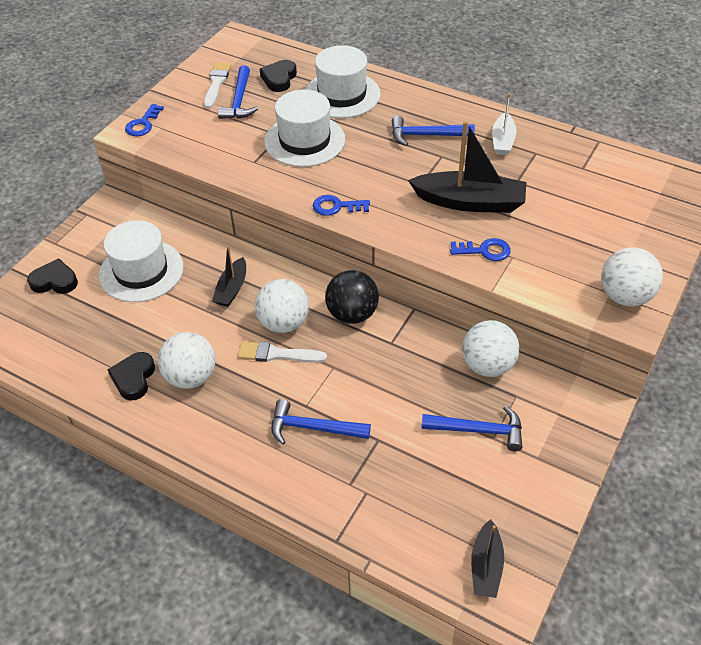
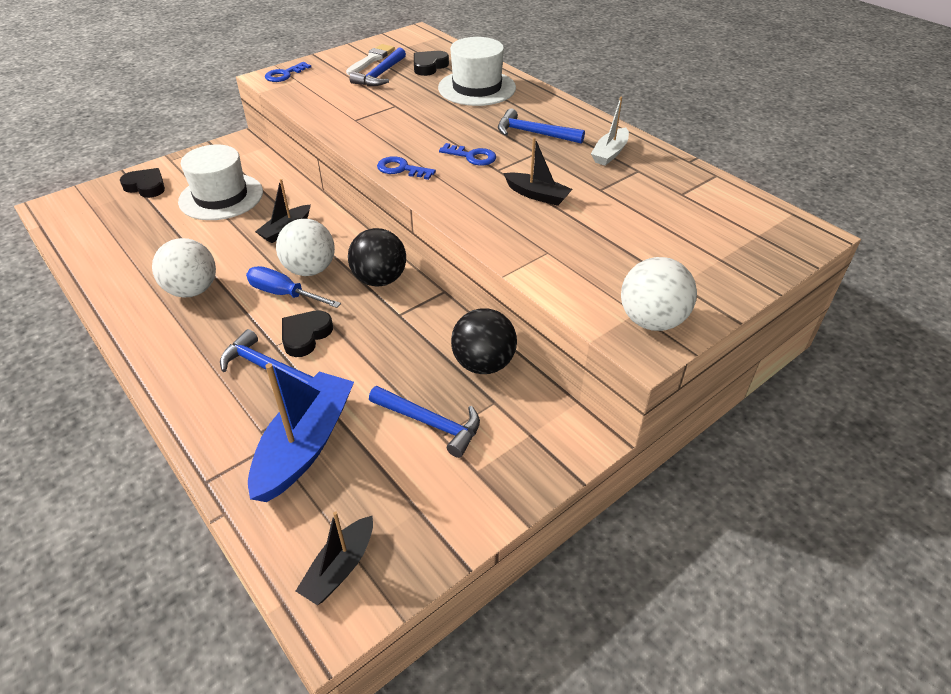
camera: 20 degrees right, 5 degrees down
black heart [108,352,155,400] -> black heart moved to [282,310,333,357]
white brush [238,341,327,363] -> blue screwdriver [246,266,341,308]
white hat [264,90,345,167] -> none
black boat [408,121,527,213] -> black boat [503,137,573,206], size x0.57
blue key [450,238,511,261] -> blue key moved to [439,143,496,166]
white ball [462,320,519,377] -> black ball [451,308,517,374]
none -> blue boat [248,363,354,502]

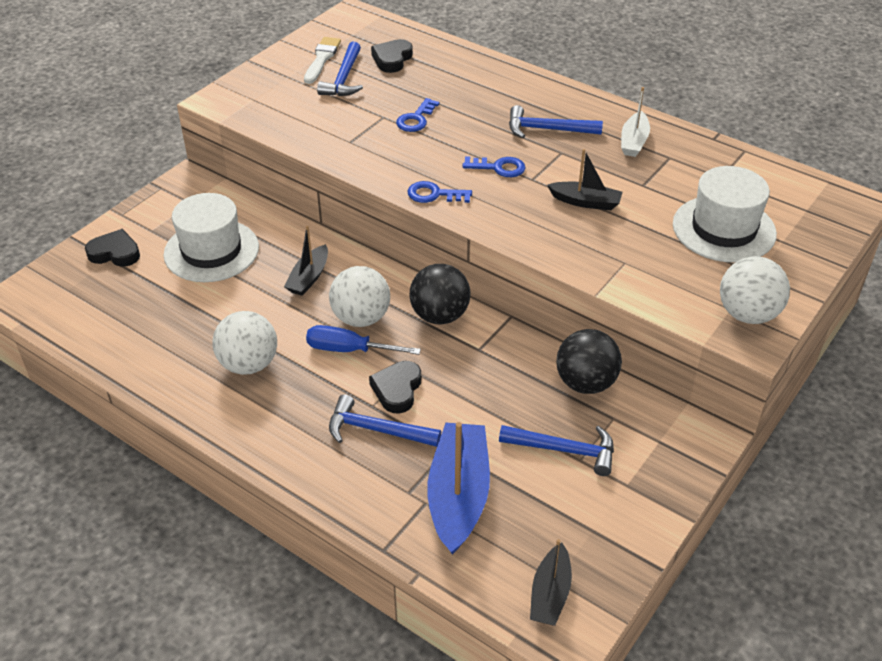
camera: 15 degrees left, 0 degrees up
blue key [265,62,311,82] -> blue key moved to [396,98,439,132]
white hat [438,37,516,106] -> white hat moved to [673,166,777,262]

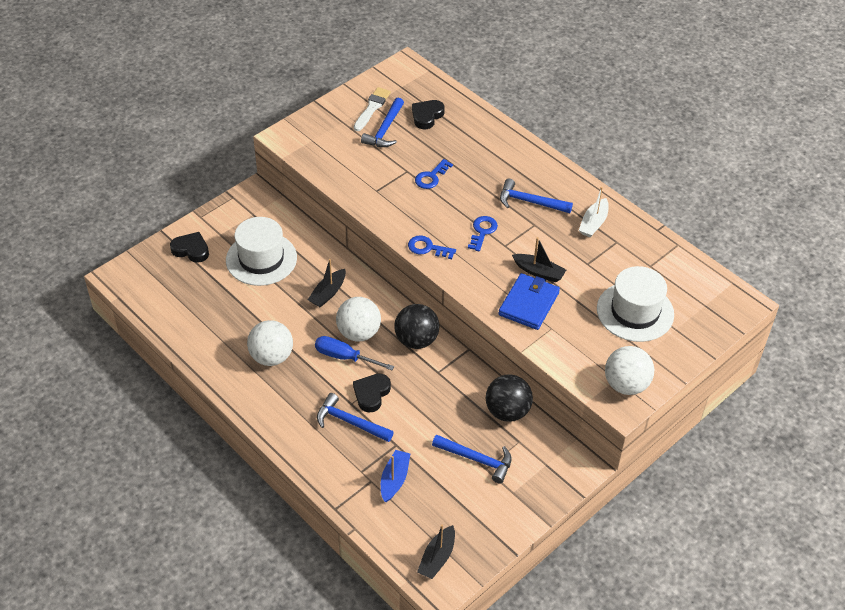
camera: 10 degrees right, 5 degrees up
blue boat [427,422,490,555] -> blue boat [381,450,410,502], size x0.57
blue key [462,156,526,177] -> blue key turned 90 degrees counterclockwise [468,216,498,251]
none -> blue wallet [498,273,560,330]

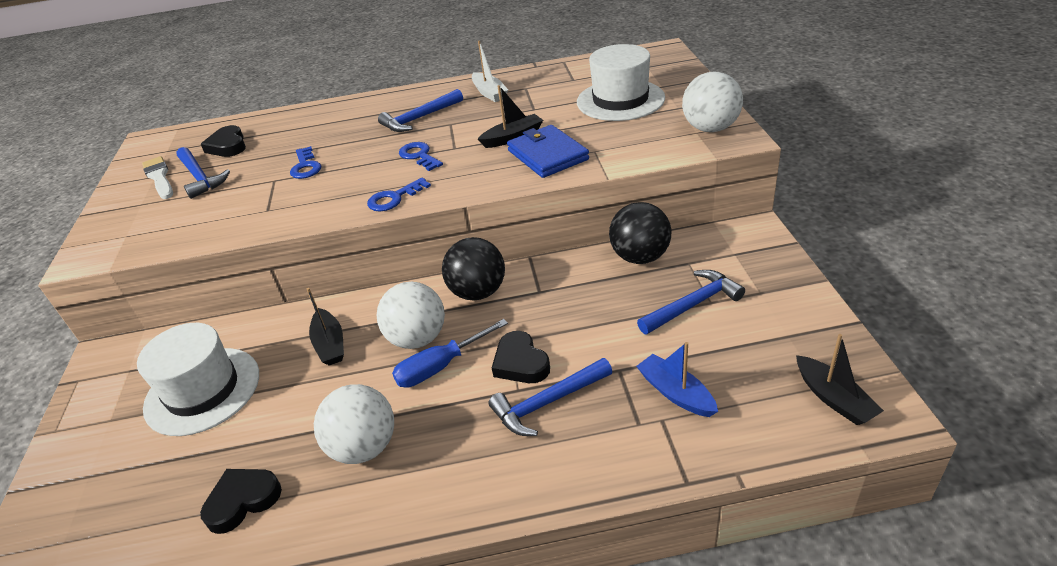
camera: 50 degrees left, 10 degrees down
black heart [170,232,209,263] -> black heart moved to [200,469,282,534]

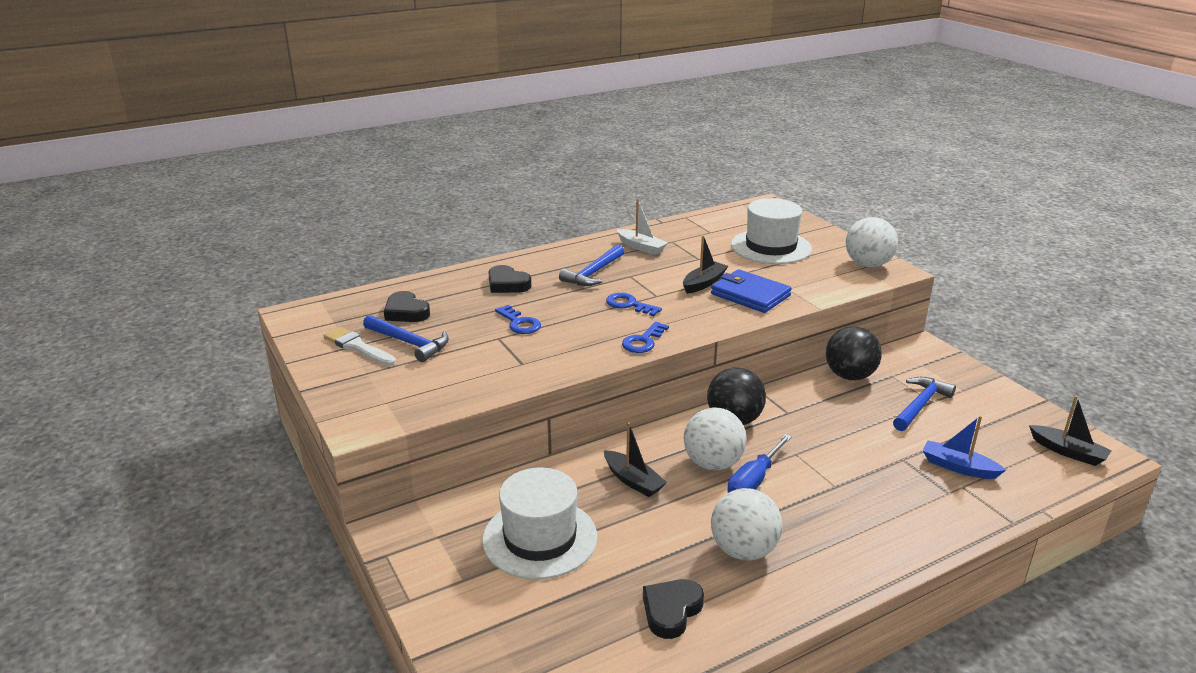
camera: 25 degrees left, 10 degrees down
blue hammer [488,358,612,436] -> none
black heart [492,331,550,383] -> black heart moved to [488,265,531,293]

